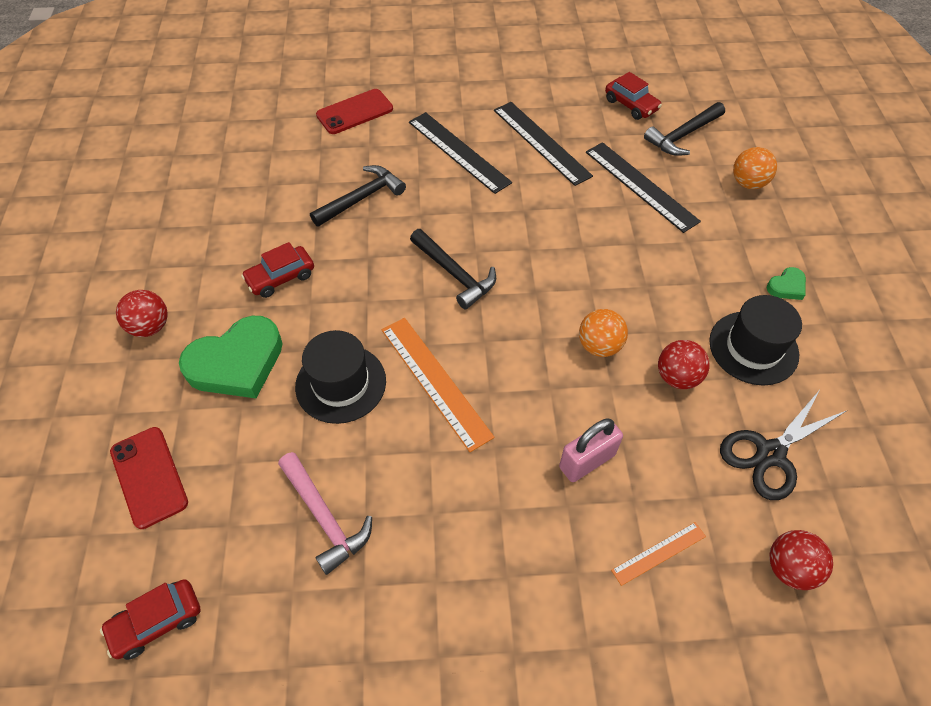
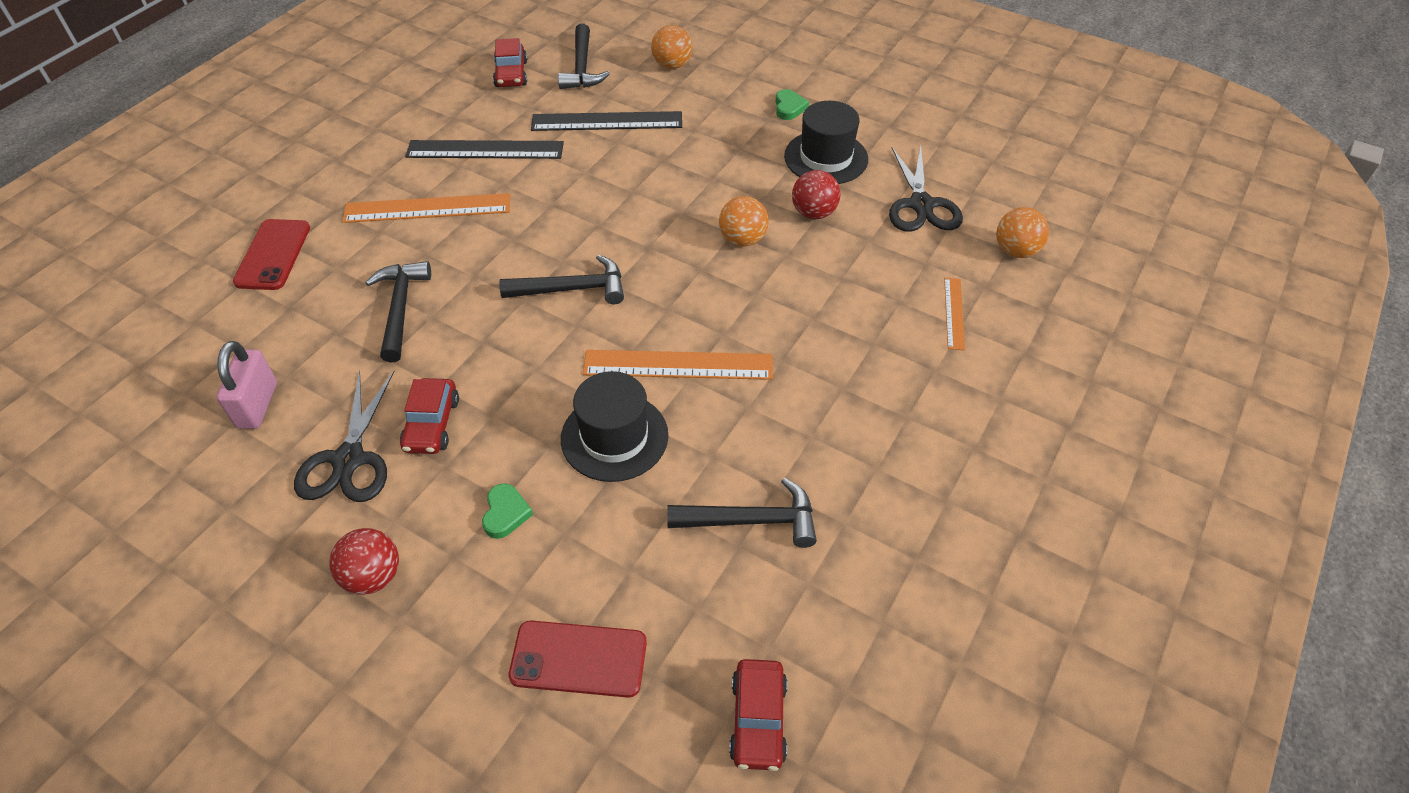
camera: 55 degrees left, 5 degrees down
green heart [179,316,283,398] -> green heart [482,483,533,539], size x0.45
pink hammer [278,452,372,575] -> black hammer [667,478,817,548]
black ruler [409,112,512,194] -> orange ruler [342,193,510,223]
pink padlock [559,418,623,482] -> pink padlock moved to [216,341,277,429]
red car [605,72,662,120] -> red car turned 90 degrees clockwise [493,38,527,87]
red ball [769,530,833,590] -> orange ball [996,207,1049,258]
none -> black scissors [294,370,394,502]

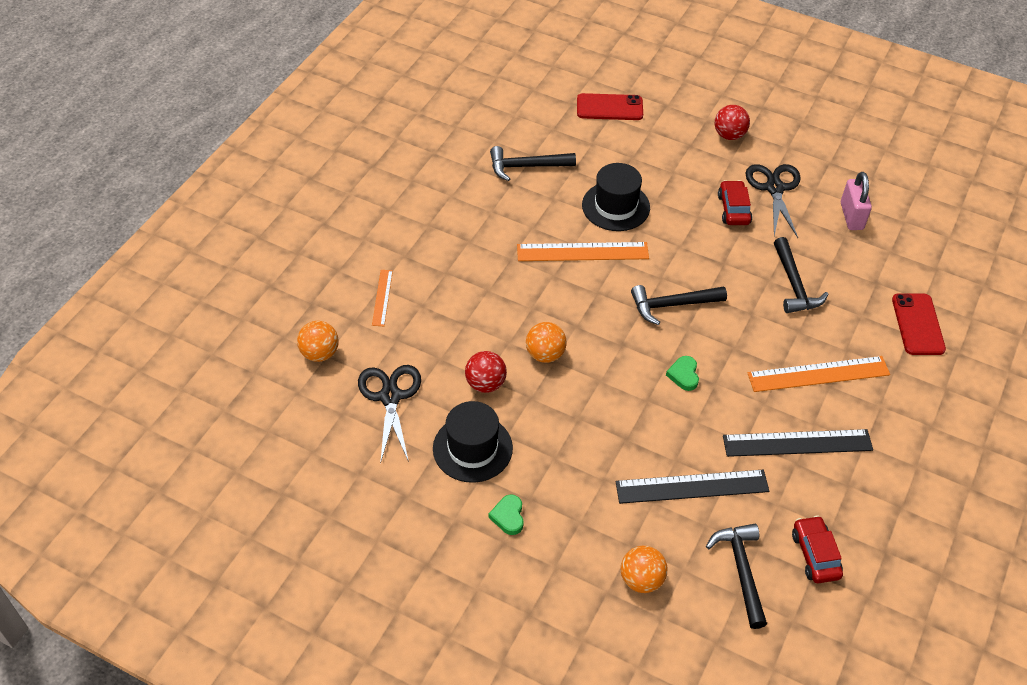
camera: 175 degrees right, 0 degrees up
green heart [482,483,533,539] -> green heart moved to [666,356,699,391]
red car [729,659,787,771] -> none

